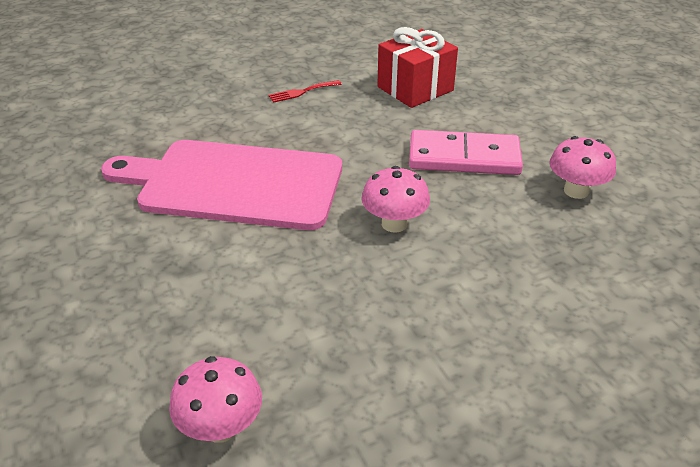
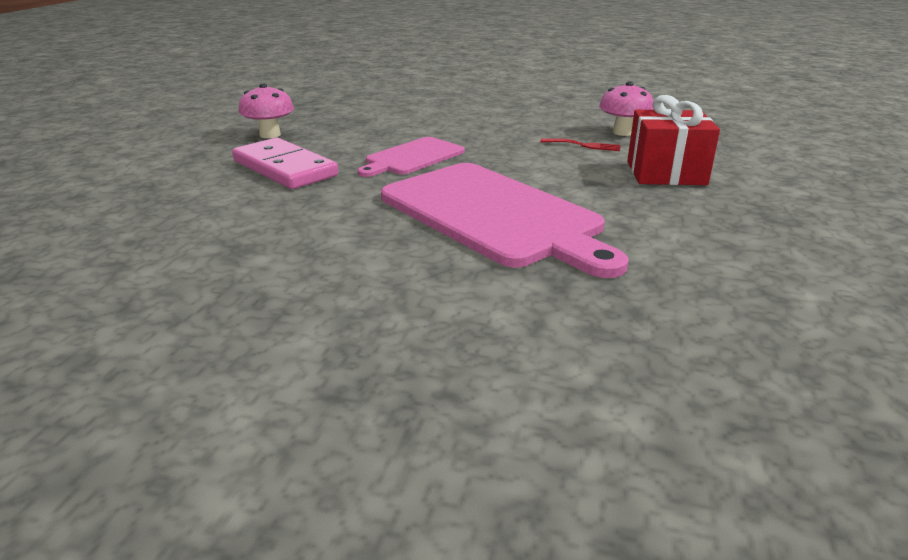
camera: 140 degrees left, 10 degrees down
red fork [268,80,342,103] -> red fork moved to [540,138,621,151]
pink mushroom [361,166,430,232] -> pink cutting board [358,137,465,177]
red gift [377,27,458,108] -> red gift moved to [627,95,720,185]

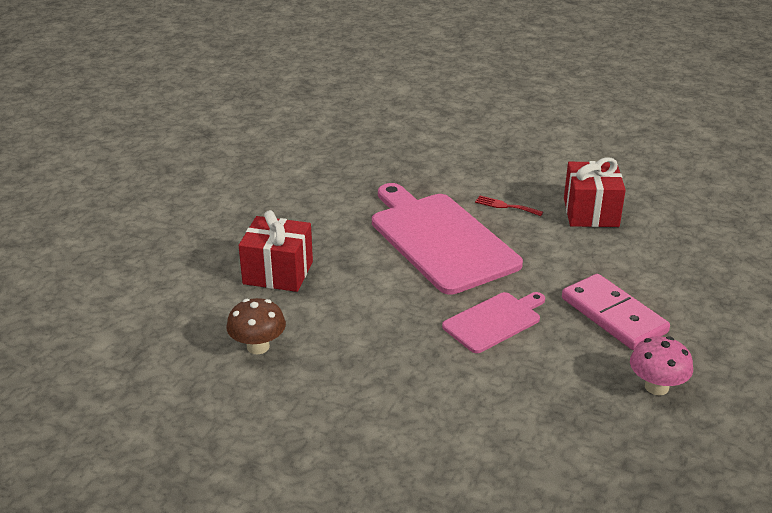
camera: 170 degrees left, 5 degrees up
red fork [540,138,621,151] -> red fork moved to [475,196,543,216]
pink mushroom [599,82,654,136] -> brown mushroom [226,298,286,354]
none -> red gift [564,157,626,227]

